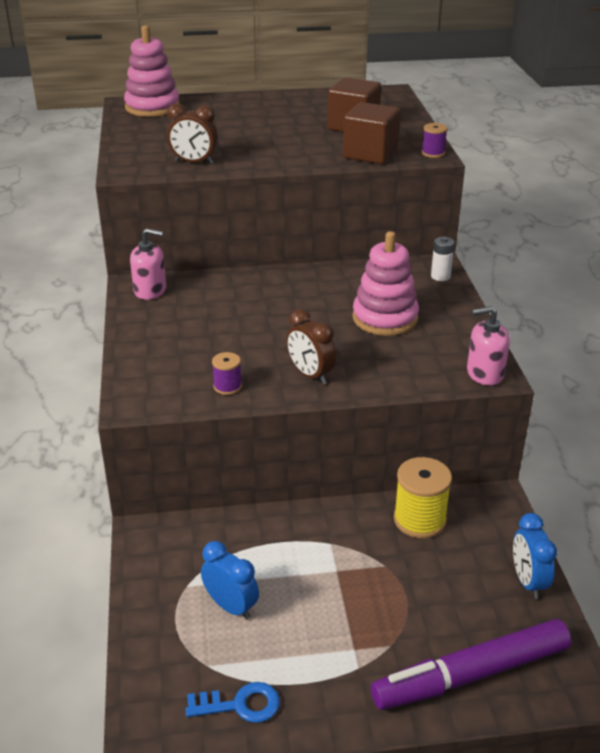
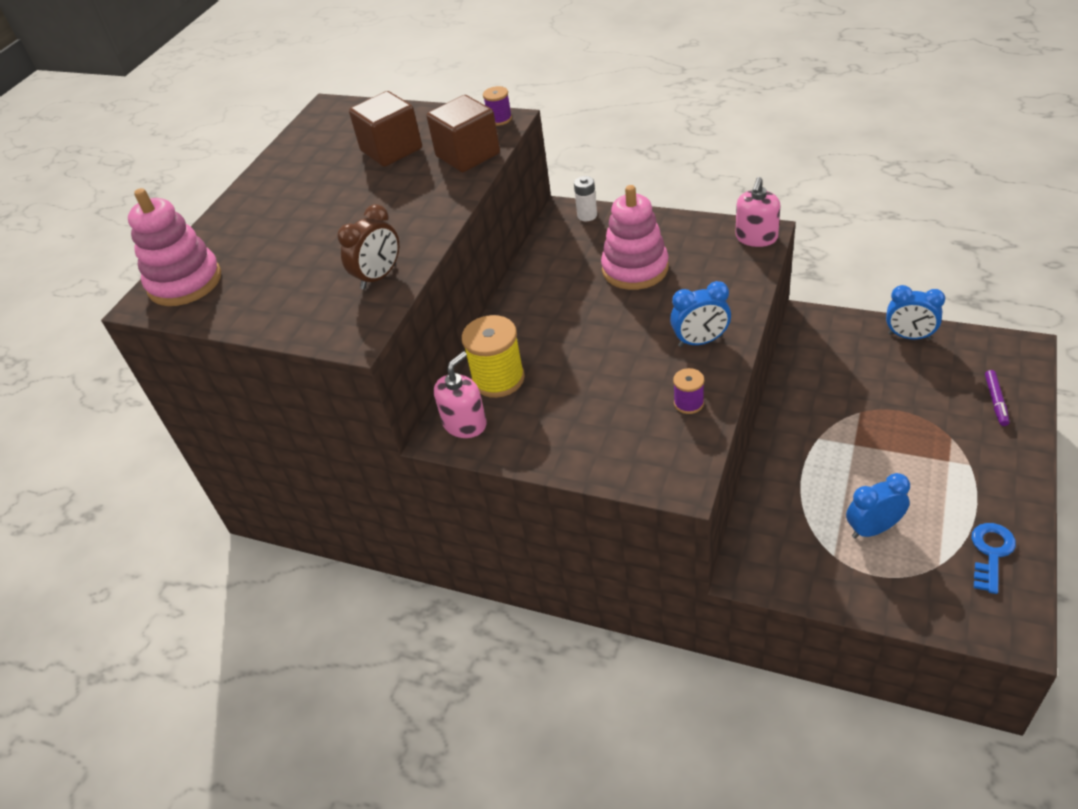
camera: 55 degrees left, 10 degrees up
brown clock [286,309,336,384] -> blue clock [670,281,731,347]
purple marker [371,619,571,710] -> purple marker [985,370,1010,426], size x0.41
yellow spool [394,457,452,539] -> yellow spool moved to [461,315,525,398]

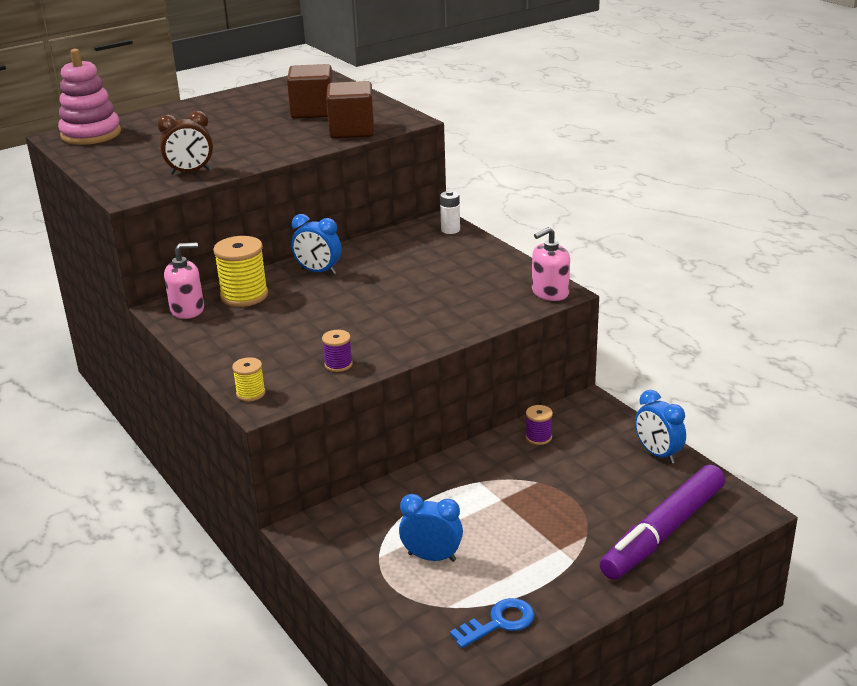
camera: 30 degrees right, 15 degrees down
purple spool [483,86,512,126] -> purple spool moved to [526,405,553,445]
pink stacking toy [601,185,669,290] -> none
blue clock [670,281,731,347] -> blue clock moved to [291,214,341,275]
purple marker [985,370,1010,426] -> purple marker [600,465,725,580], size x2.46
none -> yellow spool [232,357,266,401]

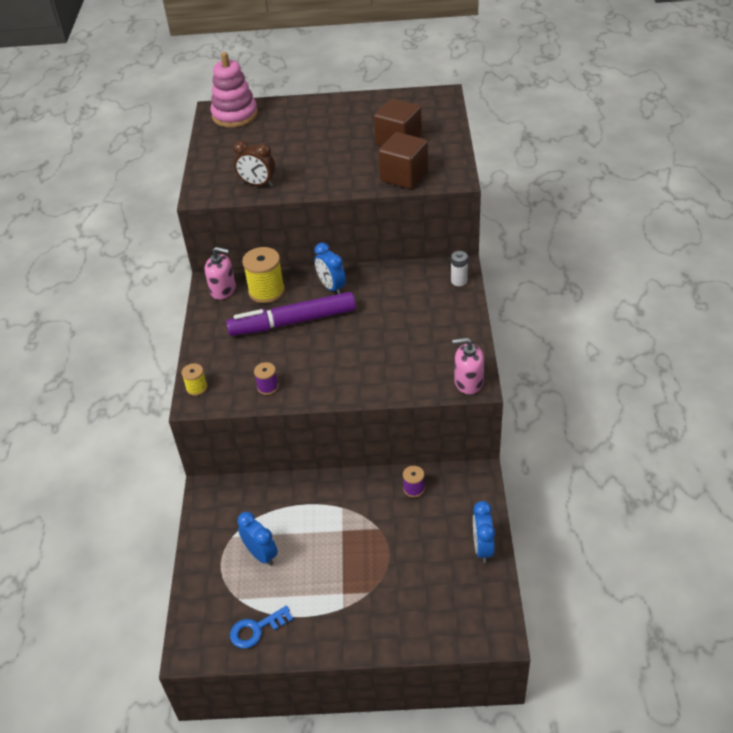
camera: 35 degrees right, 15 degrees up
blue key [450,598,534,648] -> blue key turned 150 degrees clockwise [230,606,293,649]
purple marker [600,465,725,580] -> purple marker moved to [226,292,356,336]

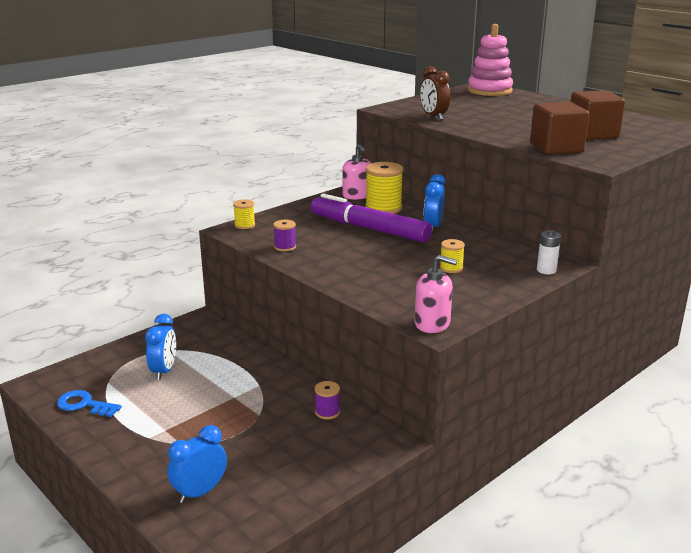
camera: 45 degrees right, 20 degrees down
pink soap dispenser [452,337,484,394] -> pink soap dispenser turned 150 degrees clockwise [415,255,457,333]
blue clock [473,501,495,563] -> blue clock moved to [168,425,227,503]
none -> yellow spool [440,239,465,273]

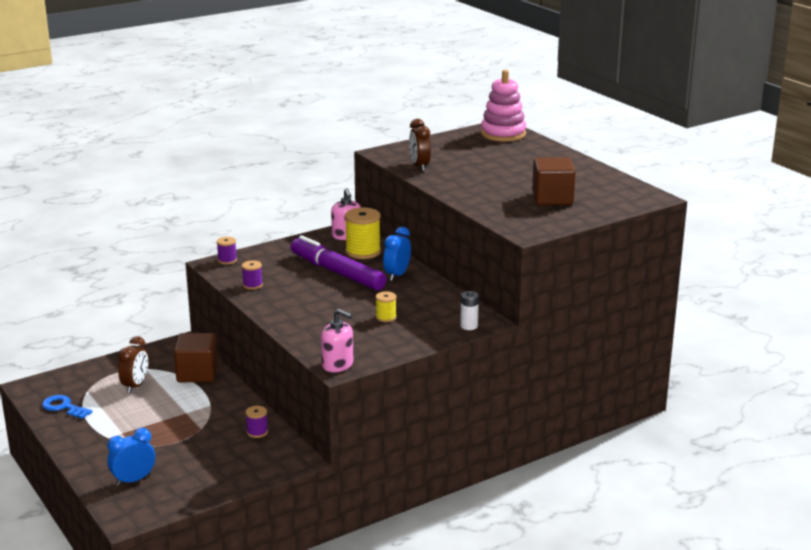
camera: 10 degrees right, 0 degrees up
blue clock [145,314,176,380] -> brown clock [118,336,149,393]
yellow spool [233,200,255,229] -> purple spool [217,237,237,264]
brown cube [530,102,589,154] -> brown cube moved to [174,333,218,382]

